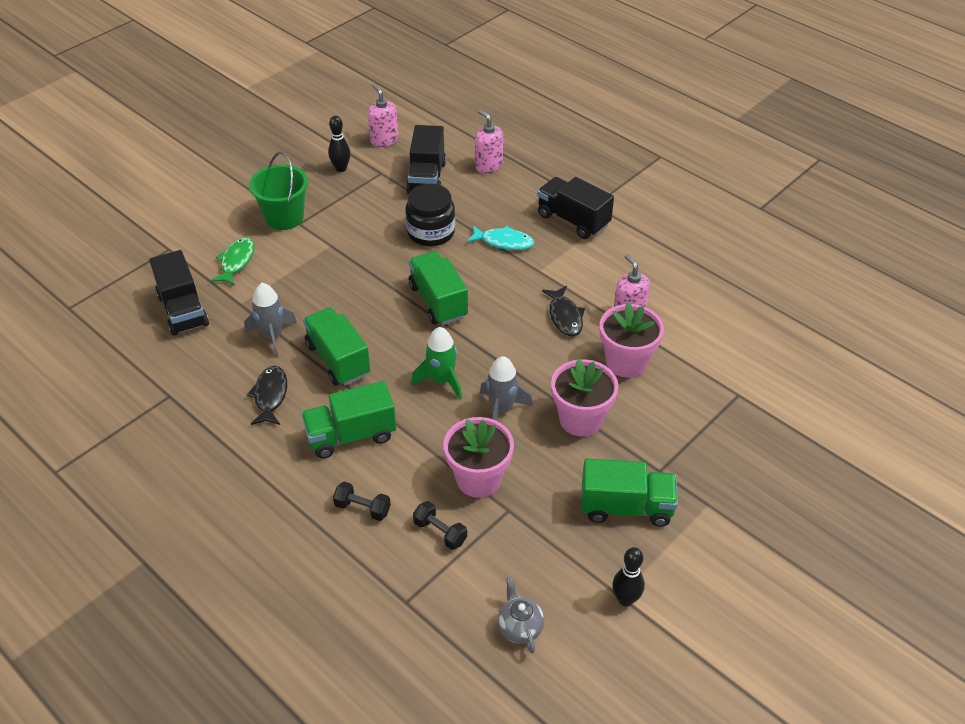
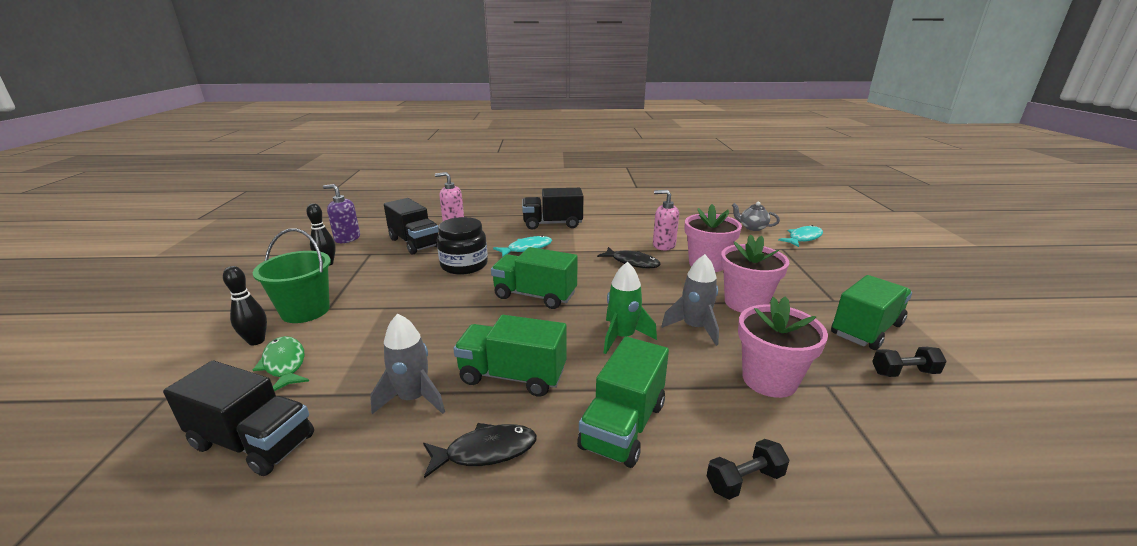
camera: 45 degrees left, 20 degrees down
black fish [247,366,287,425] -> black fish turned 120 degrees clockwise [423,423,537,478]
pink soap dispenser [368,84,398,147] -> purple soap dispenser [323,184,360,243]
black dumbbell [413,501,467,550] -> black dumbbell moved to [872,347,947,377]
grey teapot [498,577,544,653] -> grey teapot moved to [732,202,780,231]
black bowling pin [612,547,645,607] -> black bowling pin moved to [223,266,267,346]
none -> turquoise fish [778,225,823,247]

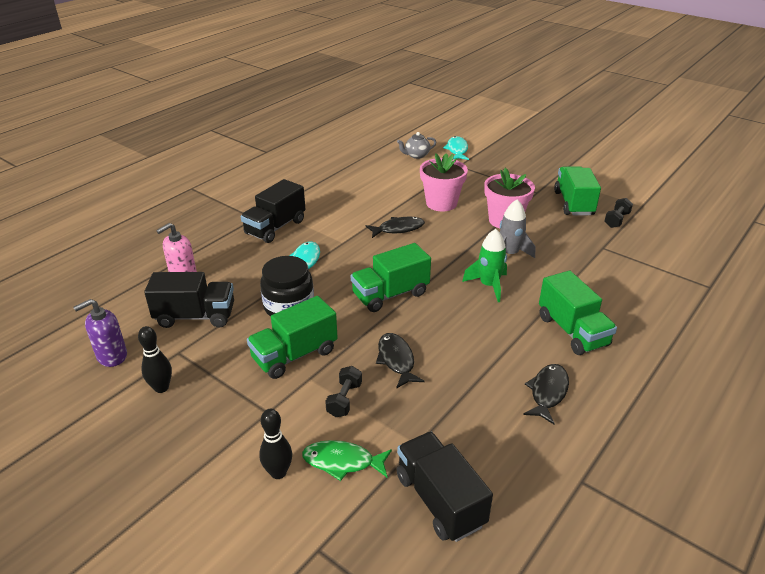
camera: 50 degrees left, 10 degrees up
black truck [163,361,314,476] -> black truck turned 90 degrees counterclockwise [397,432,493,542]
green bucket [253,228,331,323] -> none
grey rocket [370,314,445,414] -> none
green truck [453,315,567,397] -> green truck moved to [247,296,338,379]
pink soap dispenser [653,190,679,250] -> none
black dumbbell [707,439,789,500] -> black dumbbell moved to [325,366,362,417]
pink flower pot [738,296,828,398] -> none
none -> black fish [376,333,425,389]

